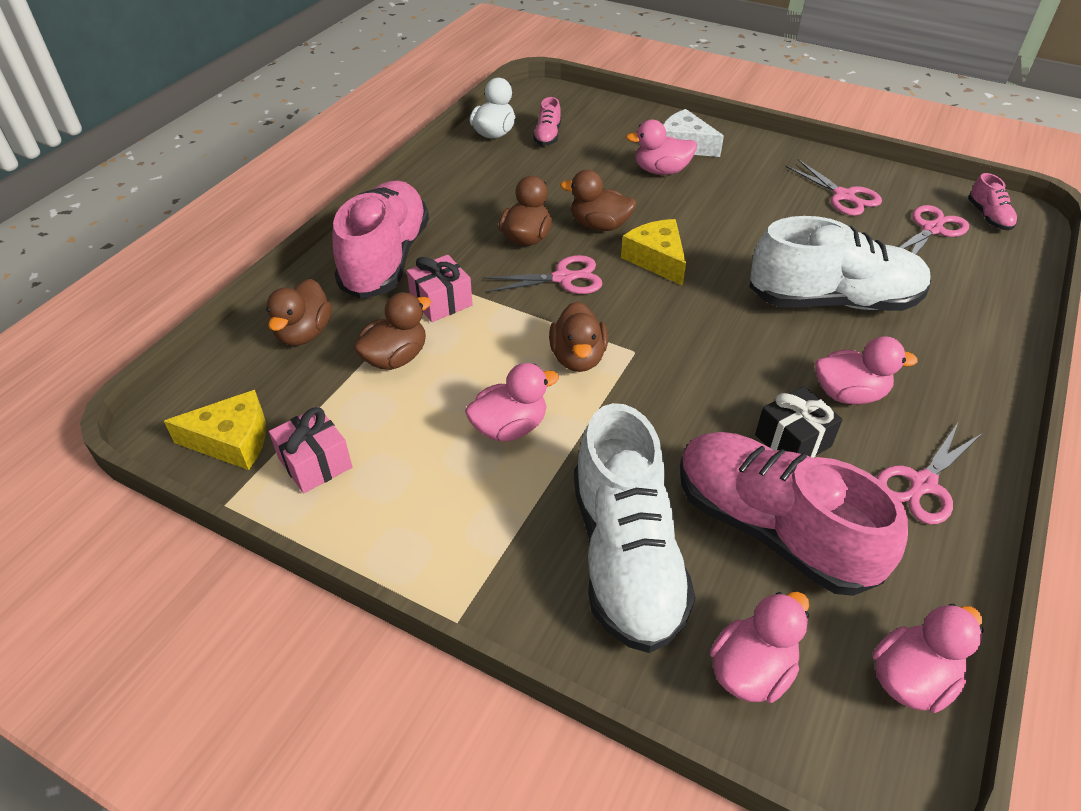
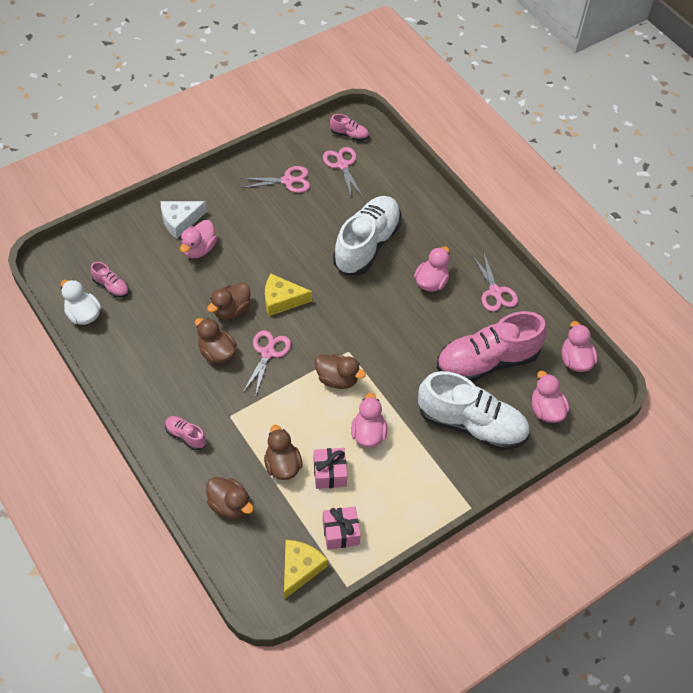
camera: 65 degrees left, 10 degrees up
pink shoe [332,181,429,299] -> pink shoe [165,416,206,450], size x0.42
pink gift [407,255,473,322] -> pink gift moved to [314,448,347,489]
black gift [755,386,843,458] -> none

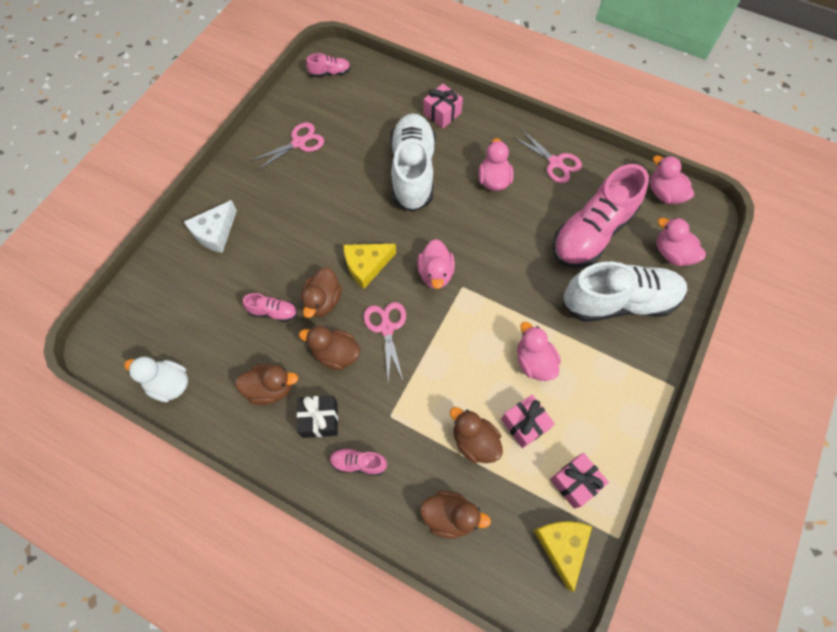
camera: 25 degrees left, 10 degrees up
pink shoe [90,262,129,298] -> pink shoe moved to [243,293,297,322]
pink duck [180,220,217,258] -> pink duck moved to [417,239,455,289]
brown duck [315,354,366,389] -> brown duck moved to [235,364,298,405]
pink scissors [323,147,363,199] -> none
none -> black gift [297,396,338,438]
none -> pink gift [423,84,463,129]

